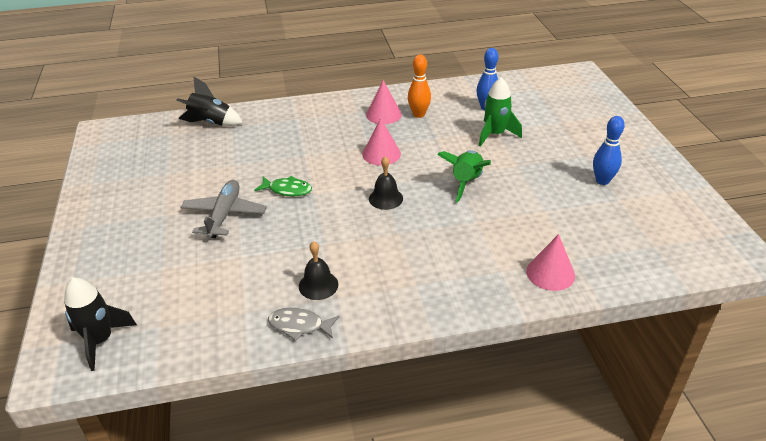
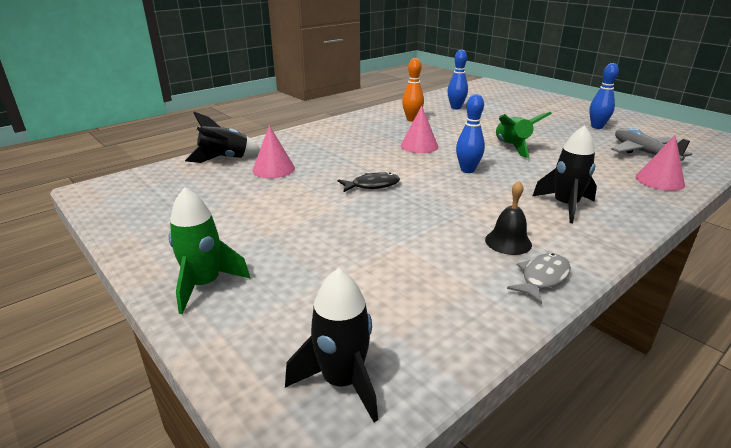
camera: 30 degrees left, 10 degrees down
grey plane [180,180,267,238] -> grey plane moved to [611,128,692,161]
green fish [254,176,312,196] -> black fish [338,172,400,192]
grey fish [268,307,340,341] -> grey fish turned 150 degrees clockwise [507,253,571,304]
pink cone [366,80,402,124] -> pink cone moved to [253,125,295,178]
black bell [369,156,403,210] -> blue bowling pin [456,94,485,173]
green rocket [479,77,522,147] -> green rocket moved to [169,187,250,314]
none -> black rocket [532,125,597,223]

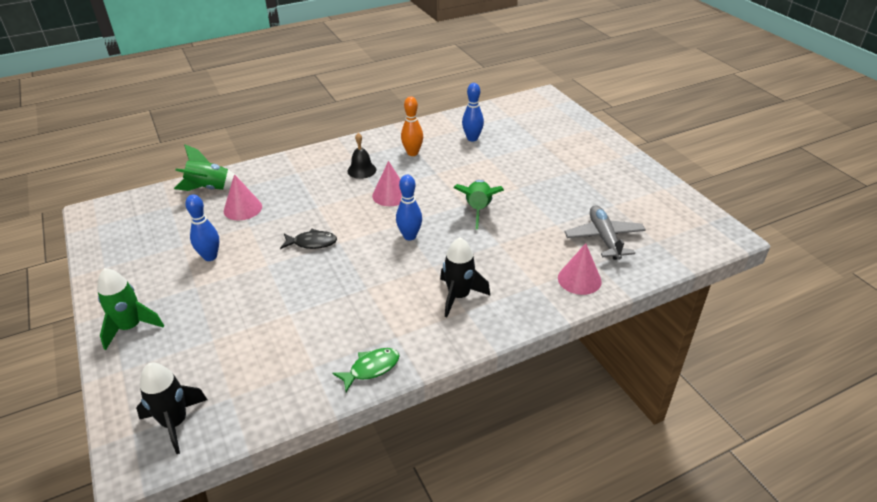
camera: 15 degrees right, 10 degrees up
black rocket [185,112,260,163] -> green rocket [174,144,242,191]
black bell [485,181,532,255] -> black bell moved to [347,133,376,179]
grey fish [507,253,571,304] -> green fish [332,348,400,392]
blue bowling pin [589,63,619,129] -> blue bowling pin moved to [185,194,219,261]

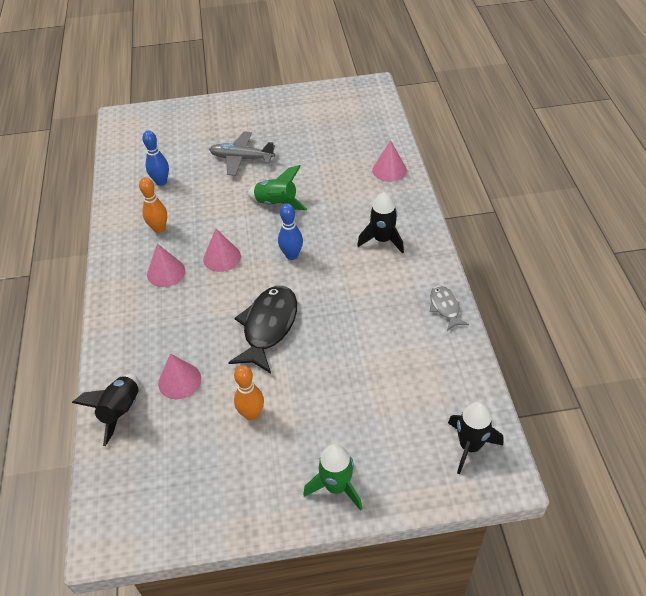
camera: 70 degrees left, 10 degrees up
green rocket [174,144,242,191] -> black rocket [72,374,139,446]
blue bowling pin [185,194,219,261] -> orange bowling pin [234,365,264,421]
black fish [280,229,337,249] -> black fish [228,286,297,374], size x1.86
green fish [332,348,400,392] -> grey fish [429,286,469,331]
black bell [347,133,376,179] -> pink cone [147,244,185,287]
grey plane [564,205,646,260] -> grey plane moved to [209,131,275,176]

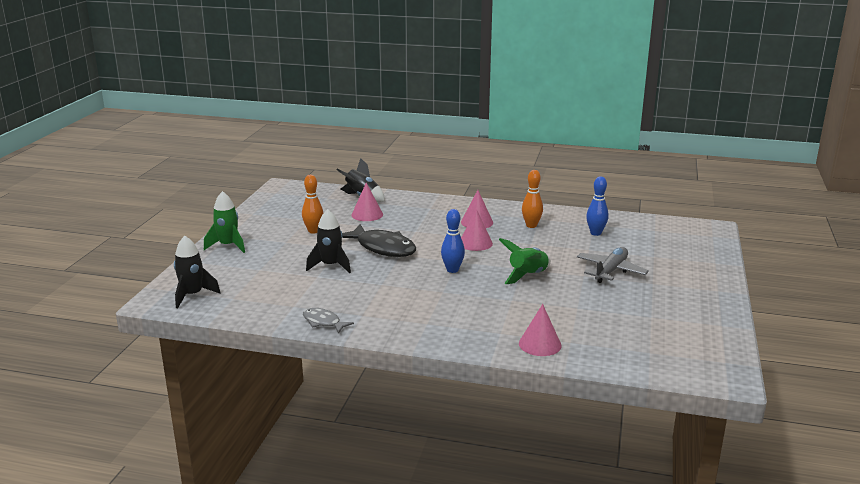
camera: 110 degrees right, 25 degrees down
black rocket [357,192,404,254] -> black rocket moved to [306,209,351,273]
grey fish [429,286,469,331] -> grey fish turned 150 degrees counterclockwise [303,308,354,334]

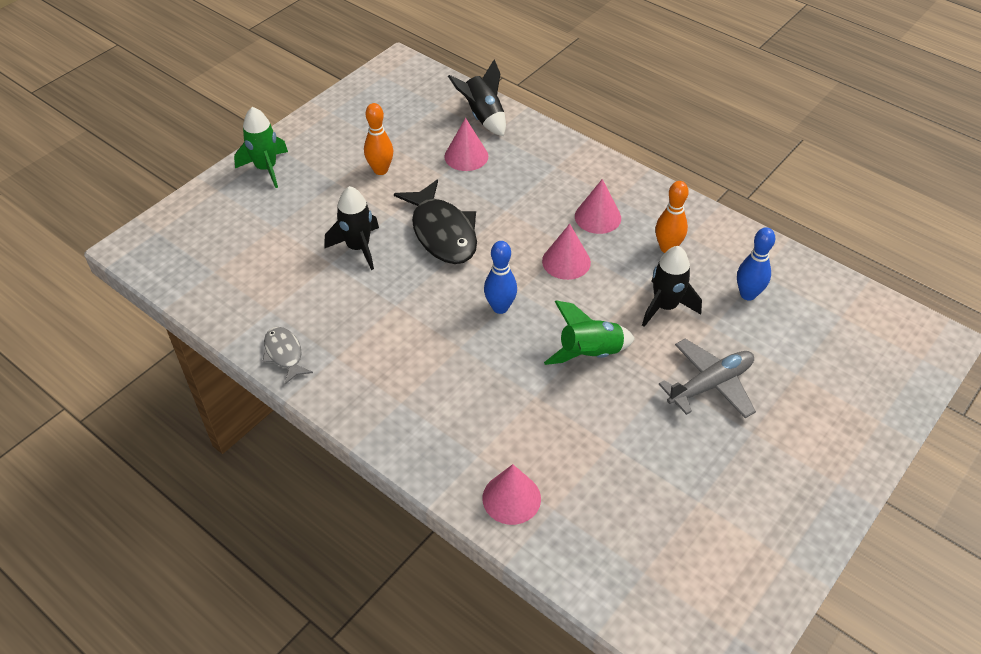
camera: 25 degrees right, 25 degrees up
black rocket [174,236,221,308] -> black rocket moved to [642,246,702,327]

